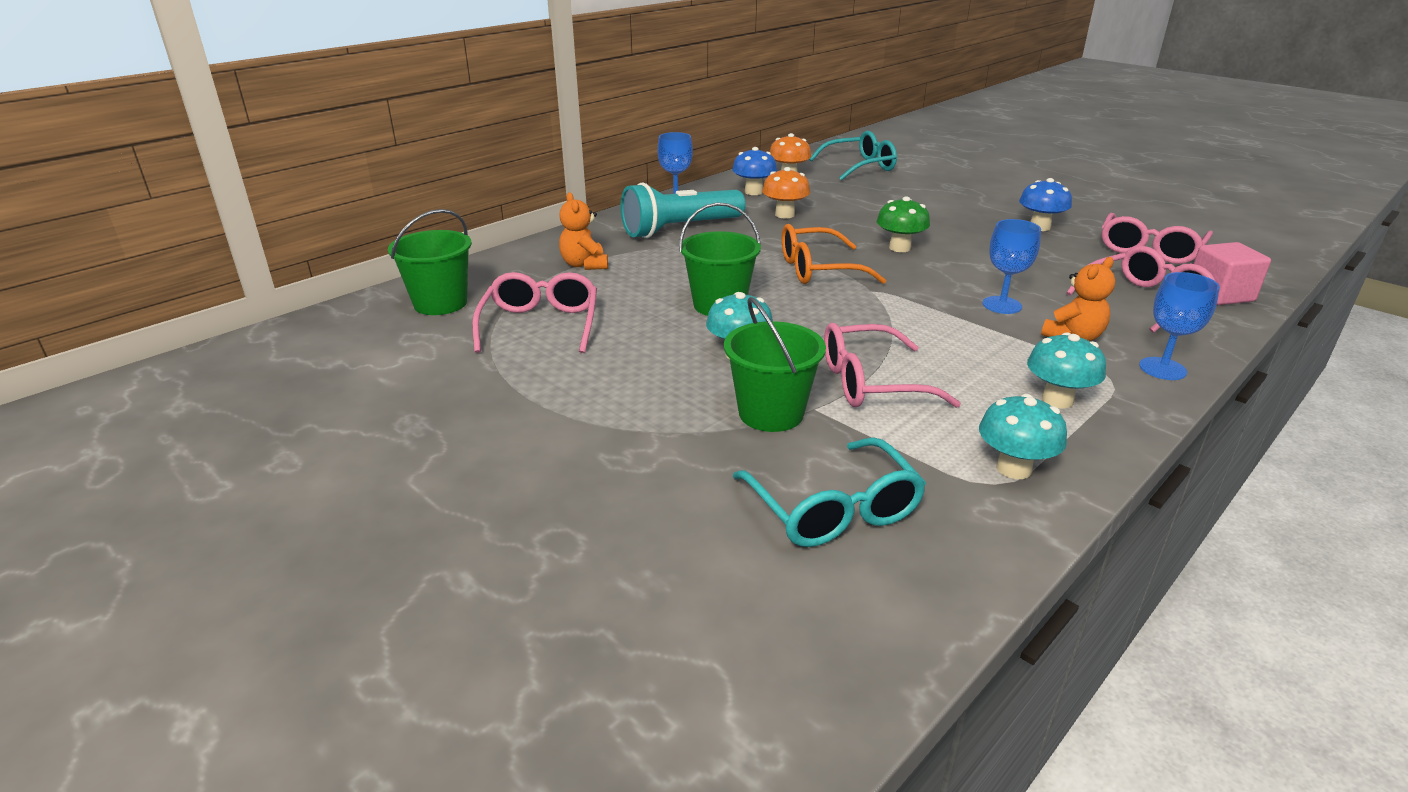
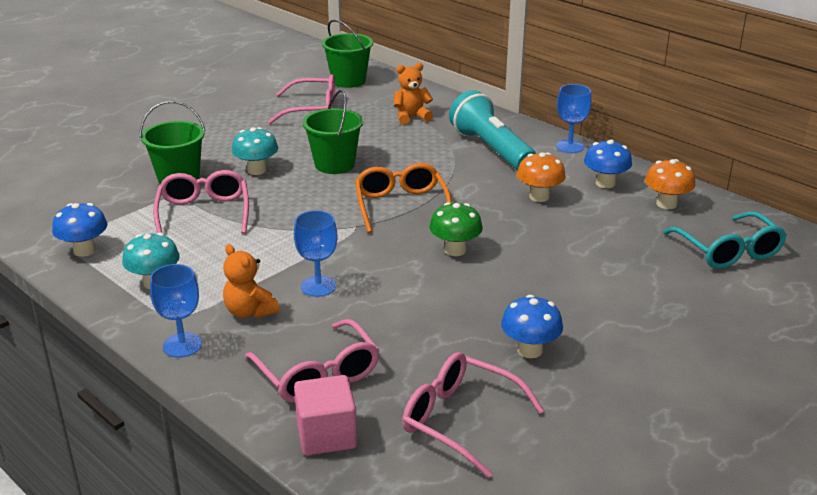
camera: 90 degrees right, 0 degrees up
turquoise glasses [733,437,926,547] -> none
turquoise mushroom [979,394,1067,479] -> blue mushroom [52,203,108,257]

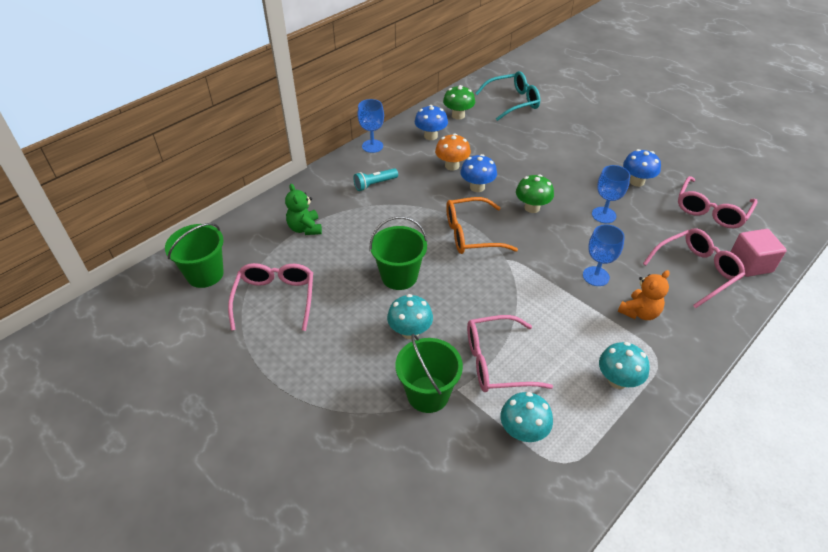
camera: 90 degrees left, 15 degrees up
blue mushroom [52,203,108,257] -> blue mushroom moved to [460,154,497,192]
blue goblet [150,264,202,358] -> blue goblet moved to [592,165,630,223]
orange teddy bear [394,63,433,125] -> green teddy bear [285,184,322,235]
turquoise flashlight [449,90,536,171] -> turquoise flashlight [353,168,398,191], size x0.49
orange mushroom [645,159,695,209] -> green mushroom [443,85,475,120]
none -> turquoise mushroom [500,392,553,442]

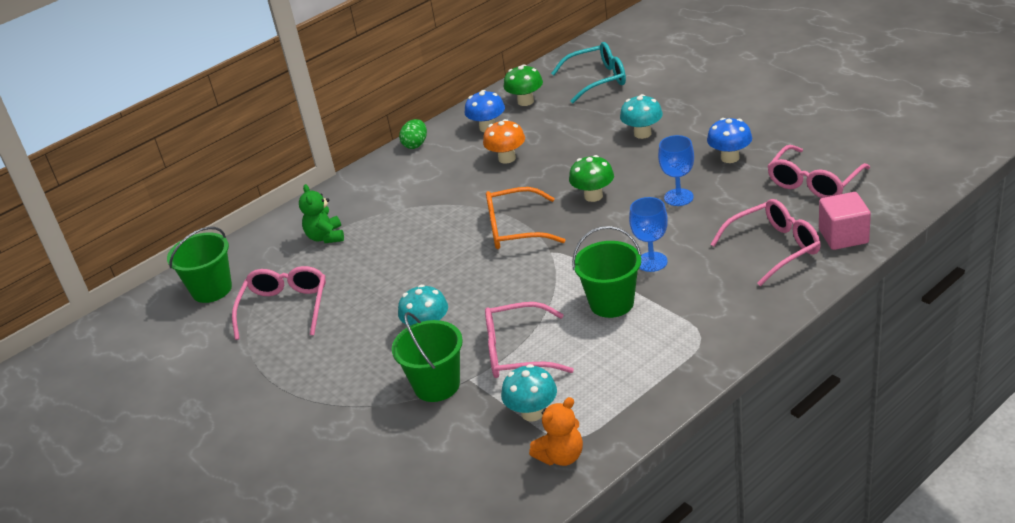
camera: 10 degrees right, 10 degrees down
turquoise flashlight [353,168,398,191] -> none
blue goblet [357,99,384,153] -> green egg [399,119,427,149]
green bucket [370,216,427,290] -> green bucket moved to [572,226,642,318]
blue mushroom [460,154,497,192] -> none
turquoise mushroom [599,342,650,389] -> turquoise mushroom moved to [620,94,663,139]
orange teddy bear [618,270,670,320] -> orange teddy bear moved to [529,397,583,466]

